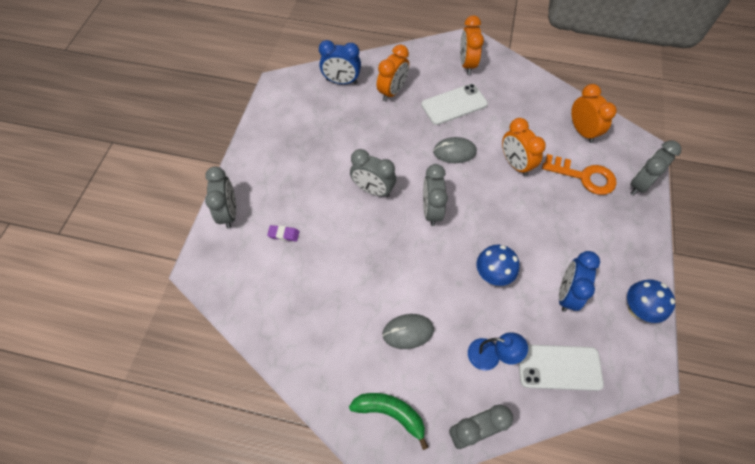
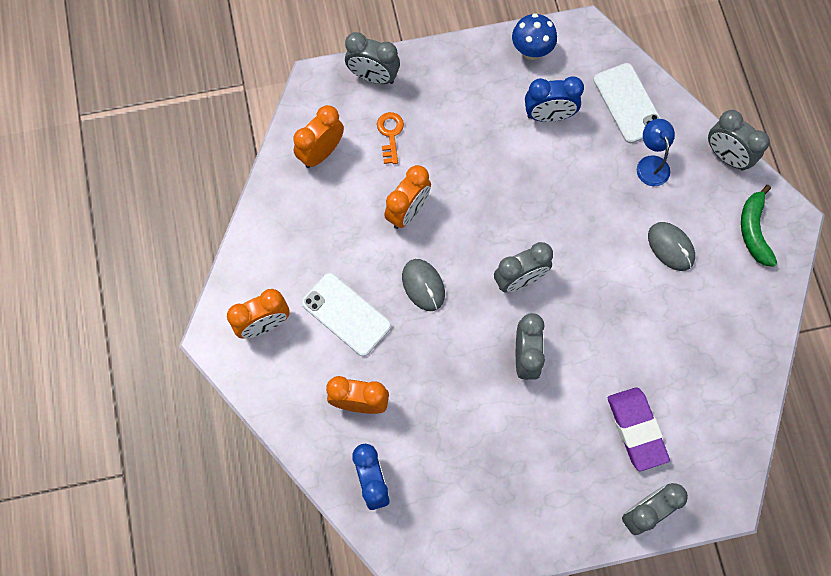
camera: 115 degrees left, 10 degrees up
purple eraser [267,225,299,241] -> purple eraser [608,387,670,471], size x2.14
blue mushroom [476,245,520,286] -> none
orange key [542,154,617,195] -> orange key [377,112,404,164], size x0.63

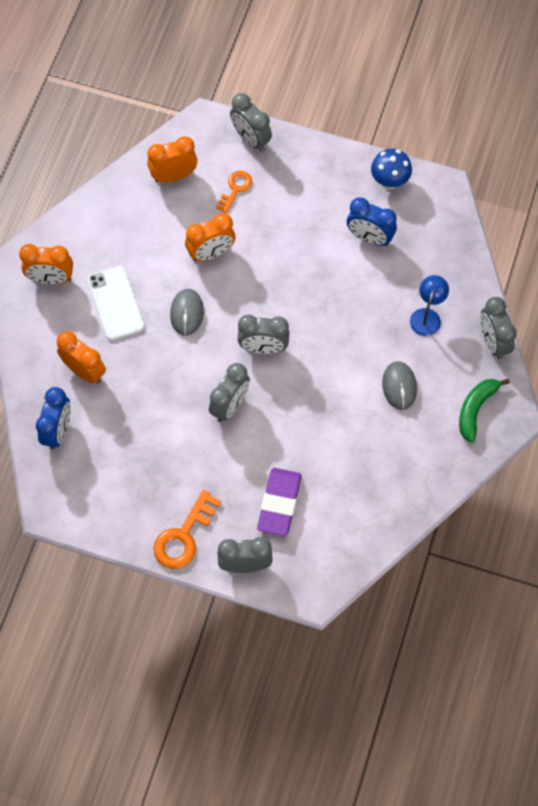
camera: 30 degrees right, 5 degrees down
white phone [593,63,661,143] -> none
none -> orange key [153,490,221,569]

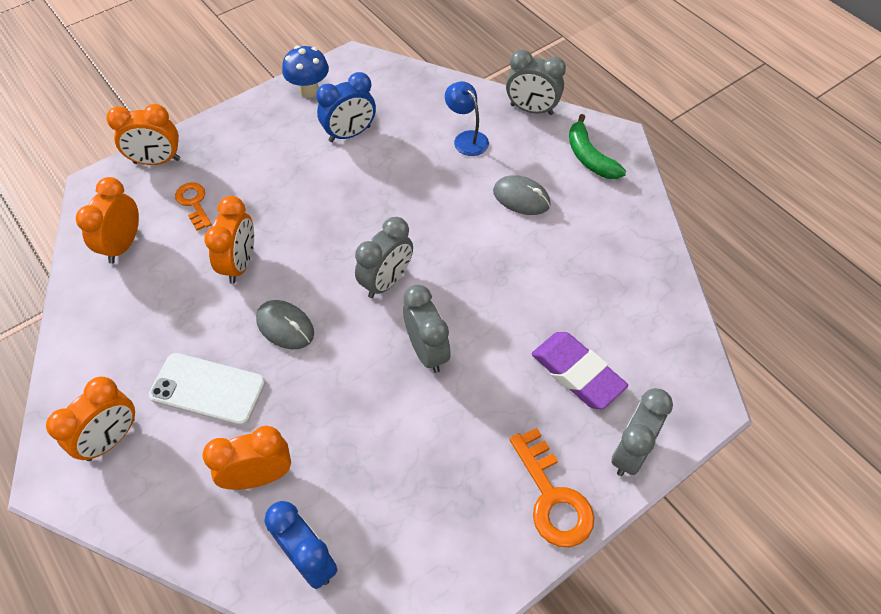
camera: 55 degrees left, 10 degrees down
grey clock [230,93,272,152] -> orange clock [107,104,180,165]

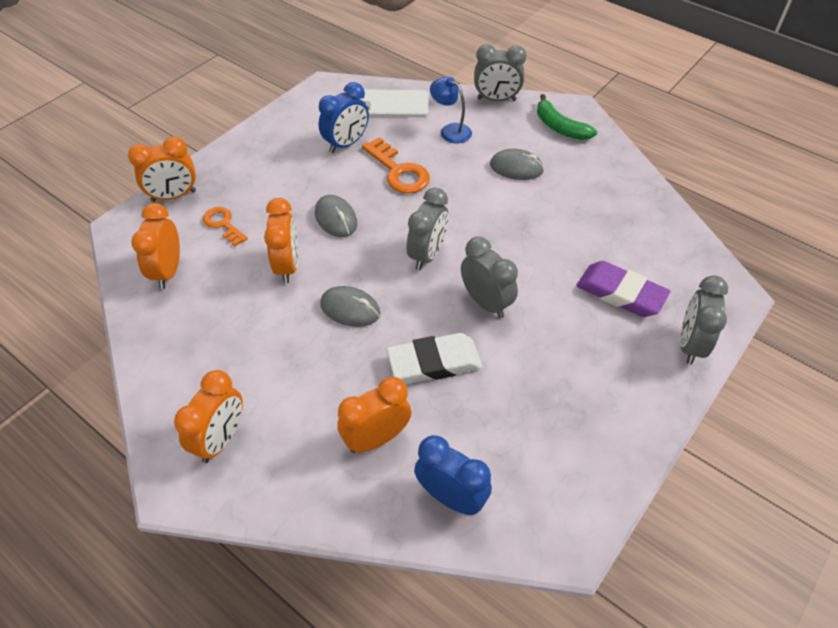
camera: 15 degrees left, 5 degrees down
white phone [149,353,266,426] -> white phone moved to [359,89,429,117]
blue mushroom [282,46,329,98] -> none
orange key [509,428,594,547] -> orange key moved to [362,137,430,194]
none -> grey mouse [315,195,357,237]
none -> white eraser [387,333,482,384]

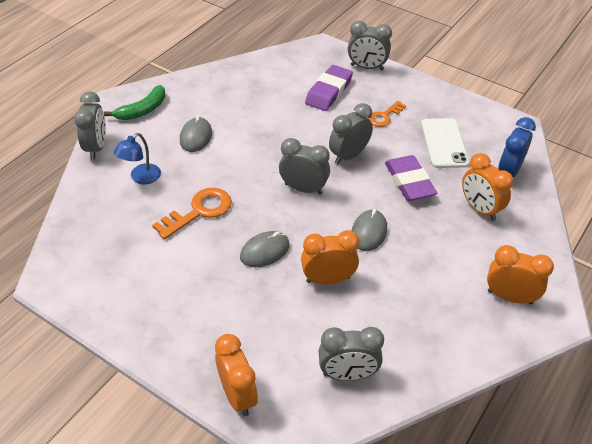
camera: 95 degrees left, 5 degrees down
orange clock [131,203,180,289] -> grey clock [319,327,384,381]
orange key [203,207,248,246] -> orange key moved to [368,101,406,127]
blue clock [319,82,369,153] -> none
white phone [359,89,429,117] -> white phone moved to [421,118,469,168]
white eraser [387,333,482,384] -> purple eraser [385,155,437,201]

